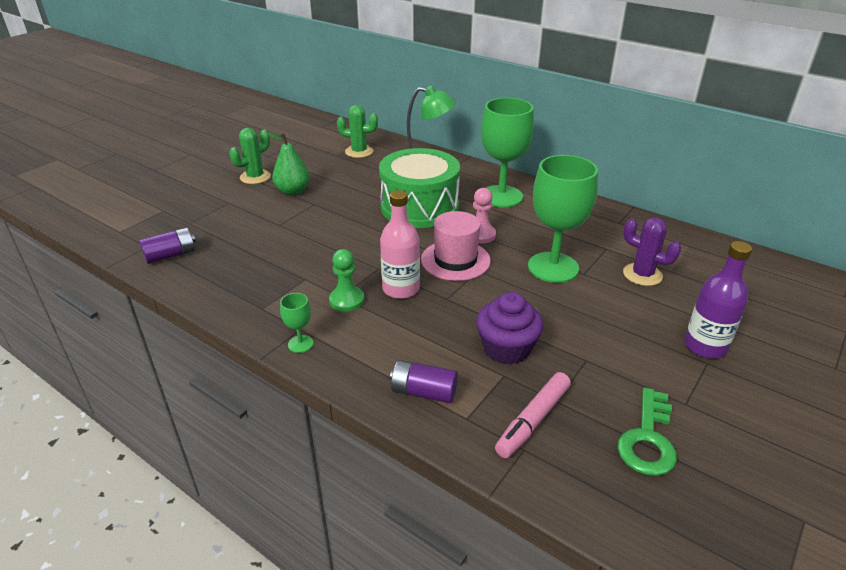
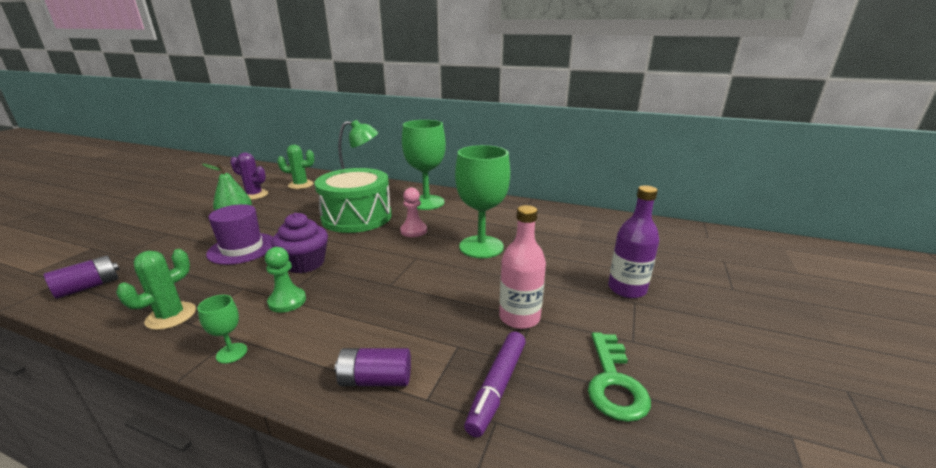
camera: 15 degrees left, 10 degrees down
green cactus [229,128,271,184] -> green cactus moved to [116,249,196,330]
pink bottle [380,190,420,299] -> pink bottle moved to [499,205,546,329]
pink hat [421,211,491,281] -> none
purple cupcake [476,292,543,365] -> purple cupcake moved to [271,212,328,273]
pink marker [495,372,571,458] -> purple marker [464,332,526,437]
purple cactus [623,217,681,286] -> purple cactus moved to [230,152,268,200]
none -> purple hat [206,204,273,265]

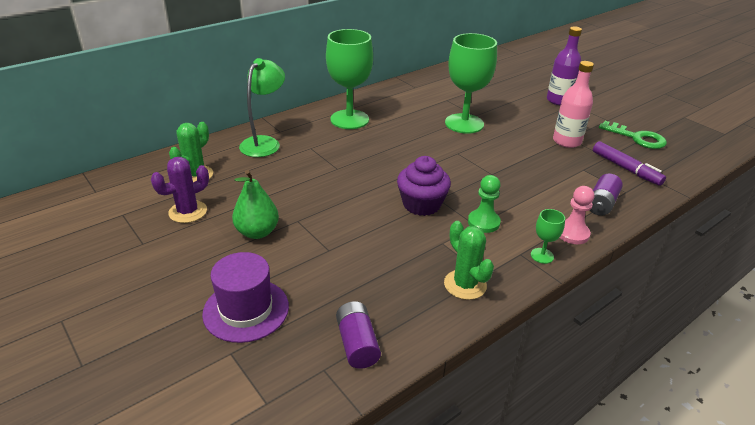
camera: 60 degrees left, 10 degrees up
purple hat [206,204,273,265] -> purple hat moved to [202,252,289,343]
green drum [314,168,392,233] -> none
pink pawn [400,187,427,237] -> pink pawn moved to [560,186,594,244]

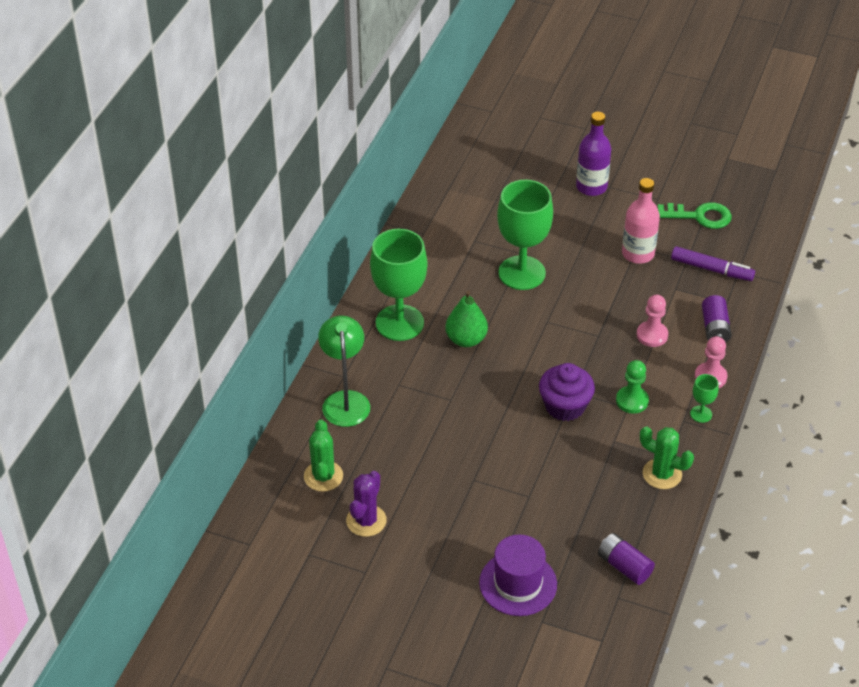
camera: 30 degrees left, 10 degrees up
green pear [232,170,279,239] -> green pear moved to [445,291,488,347]
none -> pink pawn [636,295,668,347]

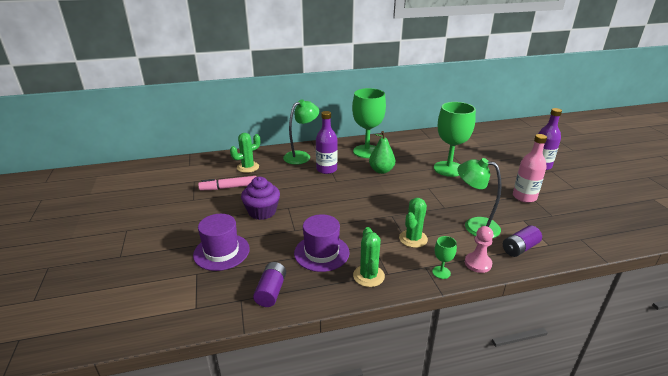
camera: 55 degrees right, 15 degrees down
purple cactus [346,471,387,537] -> pink marker [198,176,257,191]
purple cupcake [539,363,595,421] -> purple cupcake moved to [241,177,280,220]
green pawn [616,360,649,414] -> green cactus [399,198,428,248]
pink pawn [636,295,668,347] -> green lamp [458,158,502,238]
green key [658,202,732,229] -> none
purple marker [671,246,755,281] -> none
none -> purple hat [294,214,349,272]
none -> purple bottle [316,111,338,174]

